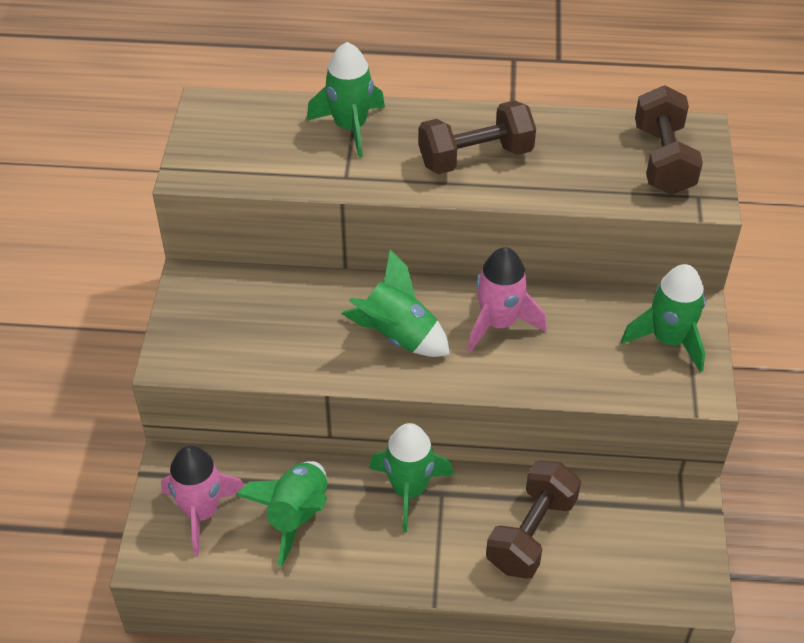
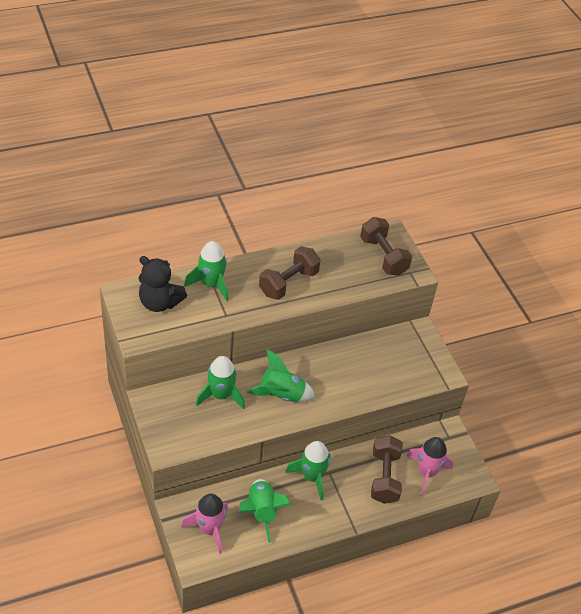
camera: 30 degrees left, 0 degrees up
pink rocket [468,247,547,352] -> pink rocket moved to [407,437,453,496]
green rocket [621,264,706,372] -> green rocket moved to [196,356,245,409]
none -> black teddy bear [139,256,187,312]

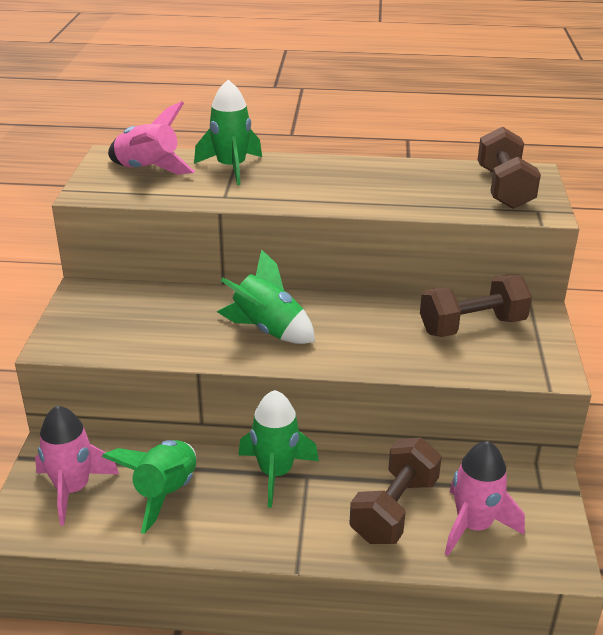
camera: 30 degrees right, 15 degrees down
black teddy bear [139,256,187,312] -> pink rocket [108,101,195,175]
green rocket [196,356,245,409] -> none
brown dumbbell [259,246,321,300] -> brown dumbbell moved to [420,275,532,337]

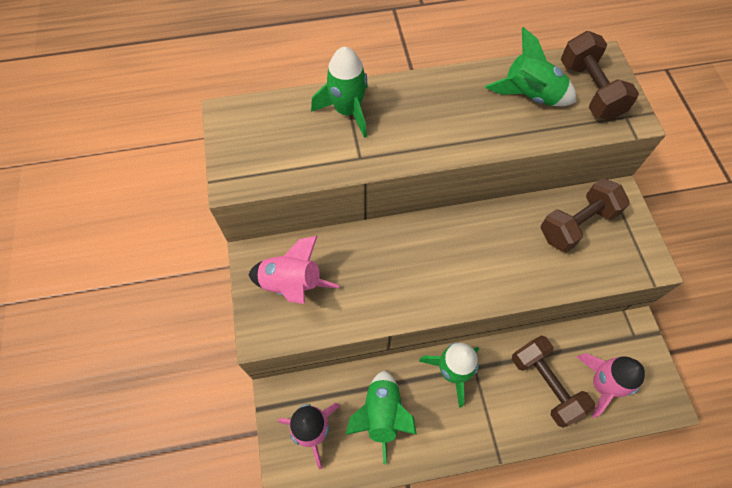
camera: 15 degrees left, 30 degrees up
pink rocket [108,101,195,175] -> pink rocket moved to [248,236,339,304]
green rocket [217,249,315,344] -> green rocket moved to [485,27,576,106]
brown dumbbell [349,437,442,544] -> brown dumbbell turned 45 degrees counterclockwise [512,336,595,428]

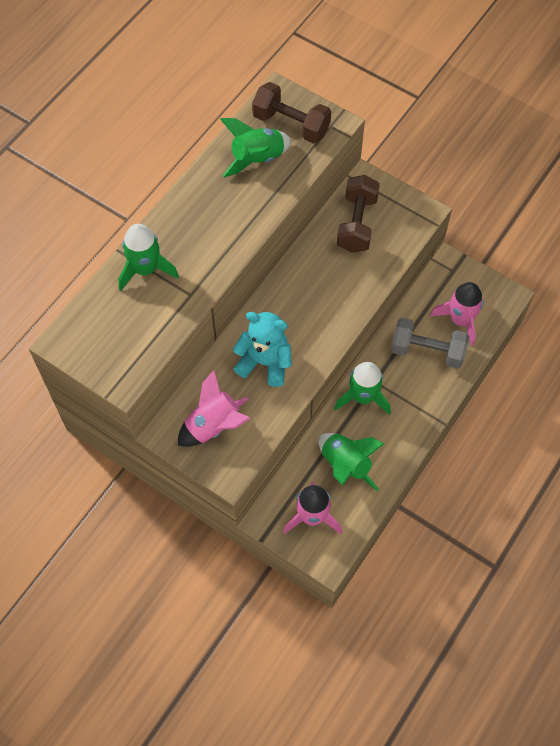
camera: 45 degrees left, 0 degrees up
brown dumbbell [512,336,595,428] -> grey dumbbell [391,318,469,369]
none -> turquoise teddy bear [233,312,292,387]

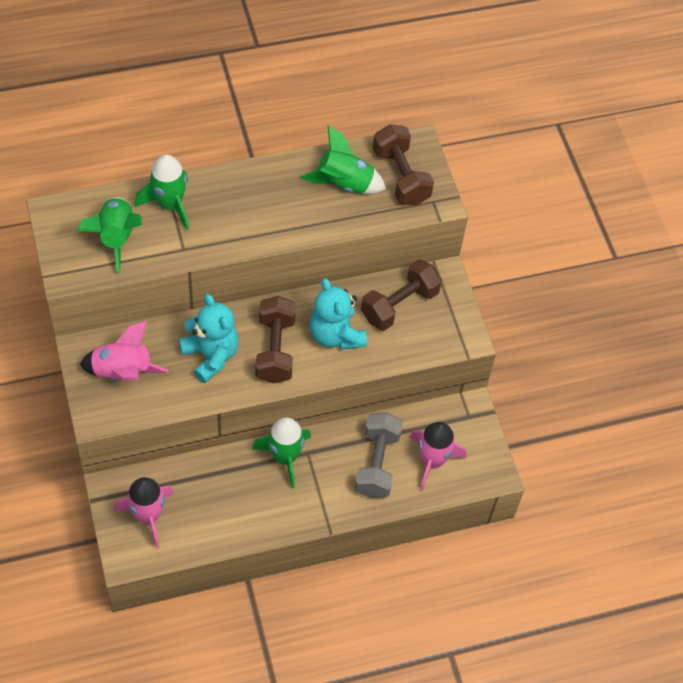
camera: 35 degrees right, 5 degrees down
green rocket [318,433,385,491] -> green rocket moved to [77,197,142,273]
grey dumbbell [391,318,469,369] -> grey dumbbell turned 45 degrees clockwise [354,412,403,498]
none -> brown dumbbell [255,296,296,383]
none -> turquoise teddy bear [310,278,367,350]

